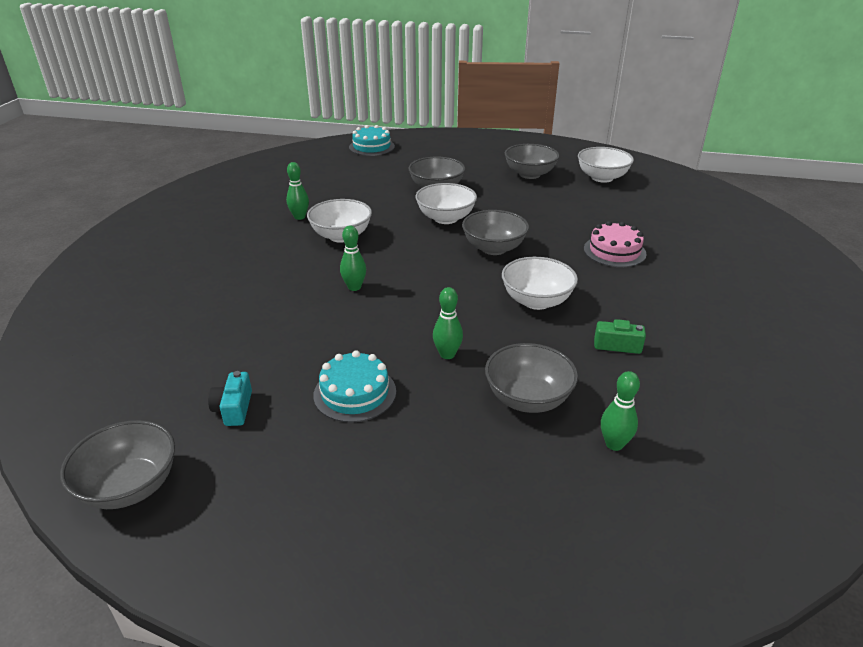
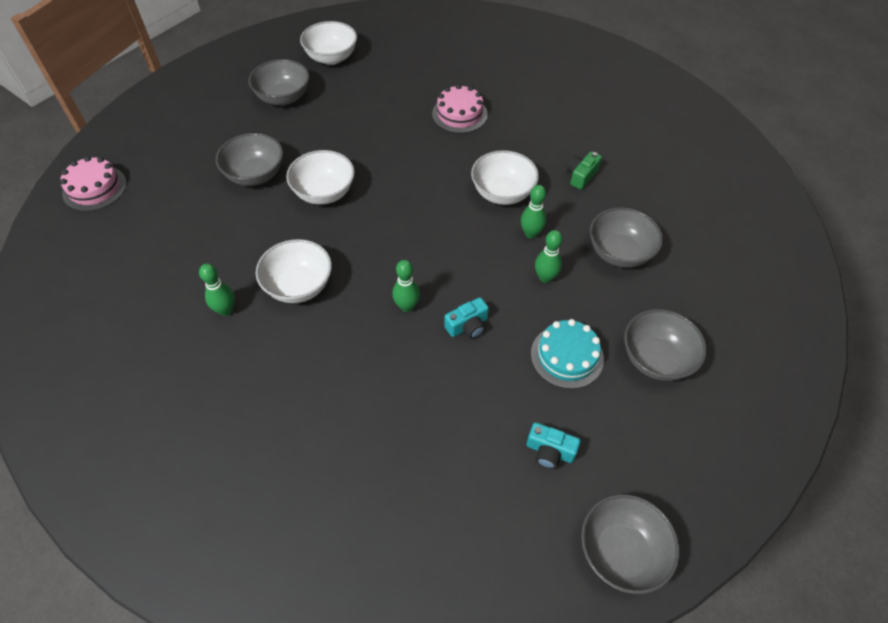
camera: 65 degrees left, 20 degrees up
turquoise cake [349,125,395,156] -> pink cake [60,156,127,211]
grey bowl [462,210,529,255] -> grey bowl moved to [624,309,707,381]
green bowling pin [601,371,640,451] -> green bowling pin moved to [521,185,546,239]
none -> turquoise camera [444,297,489,339]

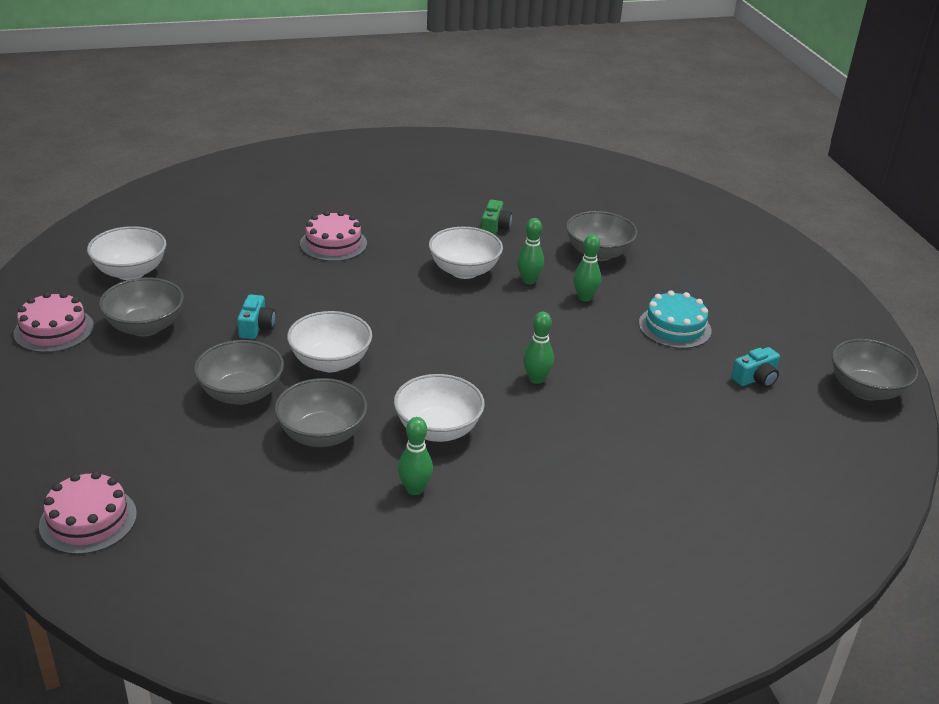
camera: 55 degrees left, 20 degrees down
turquoise camera [444,297,489,339] -> turquoise camera moved to [237,294,276,339]
green camera [567,151,602,190] -> green camera turned 150 degrees counterclockwise [481,200,512,235]
grey bowl [624,309,707,381] -> grey bowl moved to [275,378,367,447]
none -> pink cake [14,292,94,353]

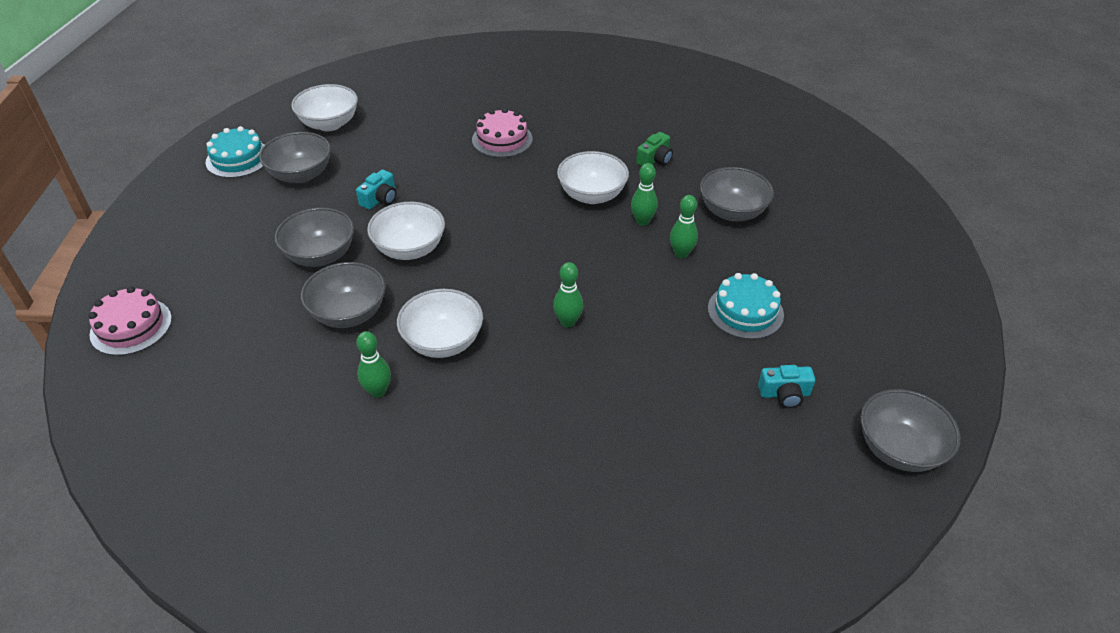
camera: 30 degrees right, 10 degrees up
pink cake [14,292,94,353] -> turquoise cake [205,126,264,178]

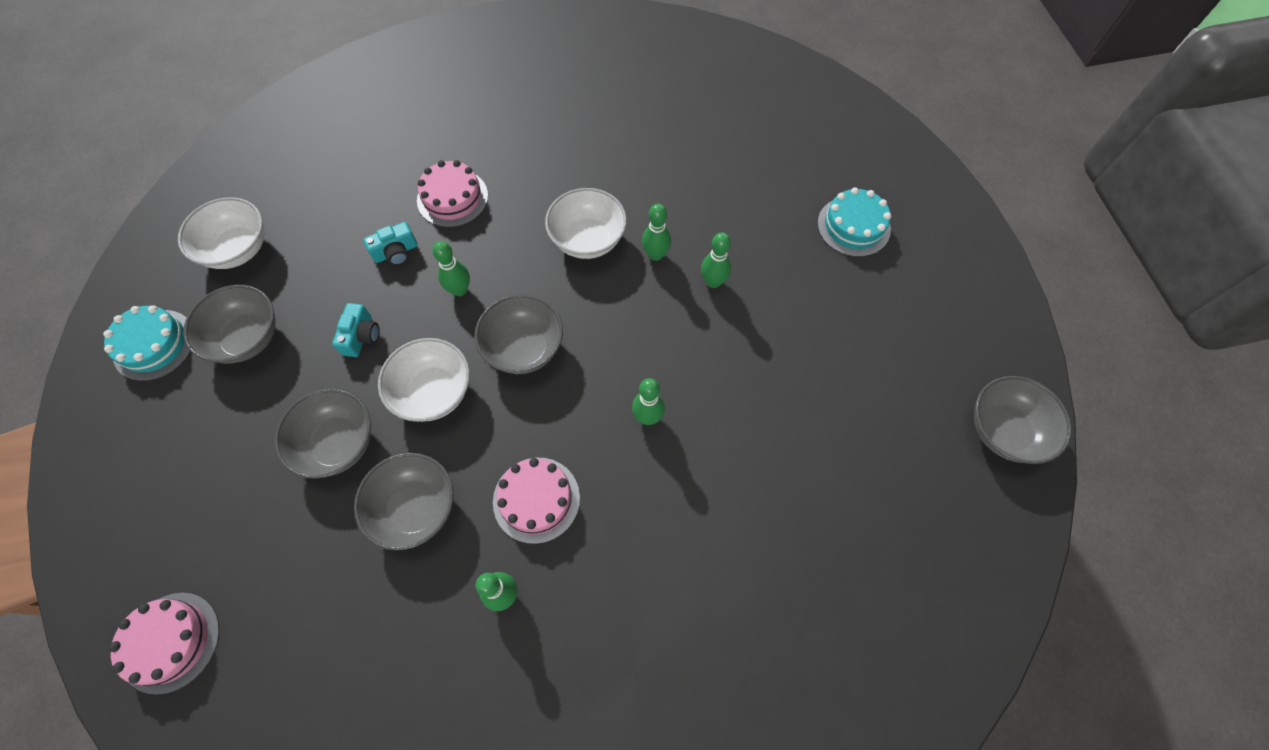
camera: 25 degrees left, 20 degrees up
white bowl [397,289,483,358] -> pink cake [493,458,580,544]
green camera [636,132,673,166] -> none
grey bowl [700,167,774,221] -> grey bowl moved to [474,294,563,374]
turquoise cake [708,273,784,339] -> turquoise cake moved to [817,187,891,257]
turquoise camera [758,365,815,408] -> turquoise camera moved to [363,222,417,266]
none -> green bowling pin [432,241,470,296]

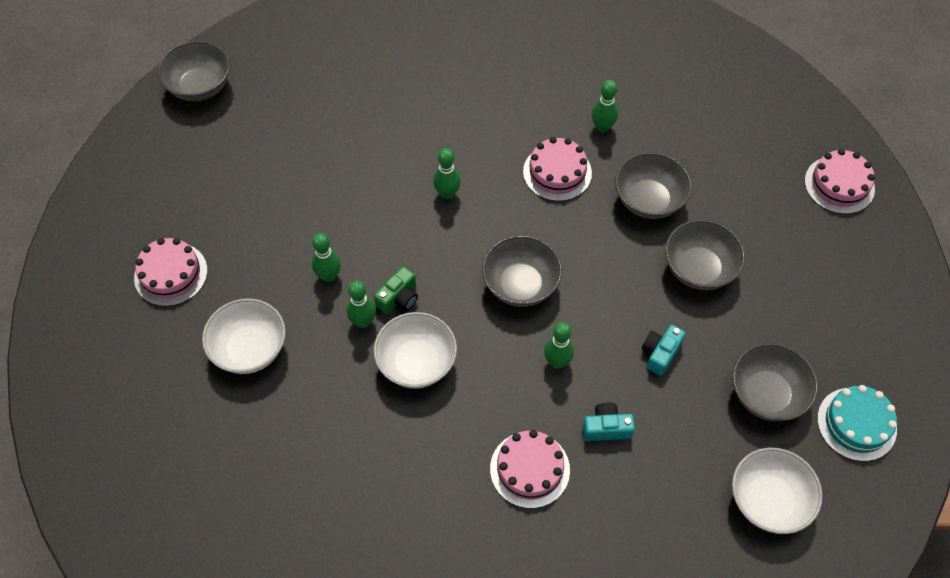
camera: 155 degrees left, 5 degrees down
white bowl [378,338,470,422] -> white bowl moved to [202,298,286,374]
turquoise cake [817,187,891,257] -> pink cake [134,238,208,306]
none -> green camera [374,266,418,314]

